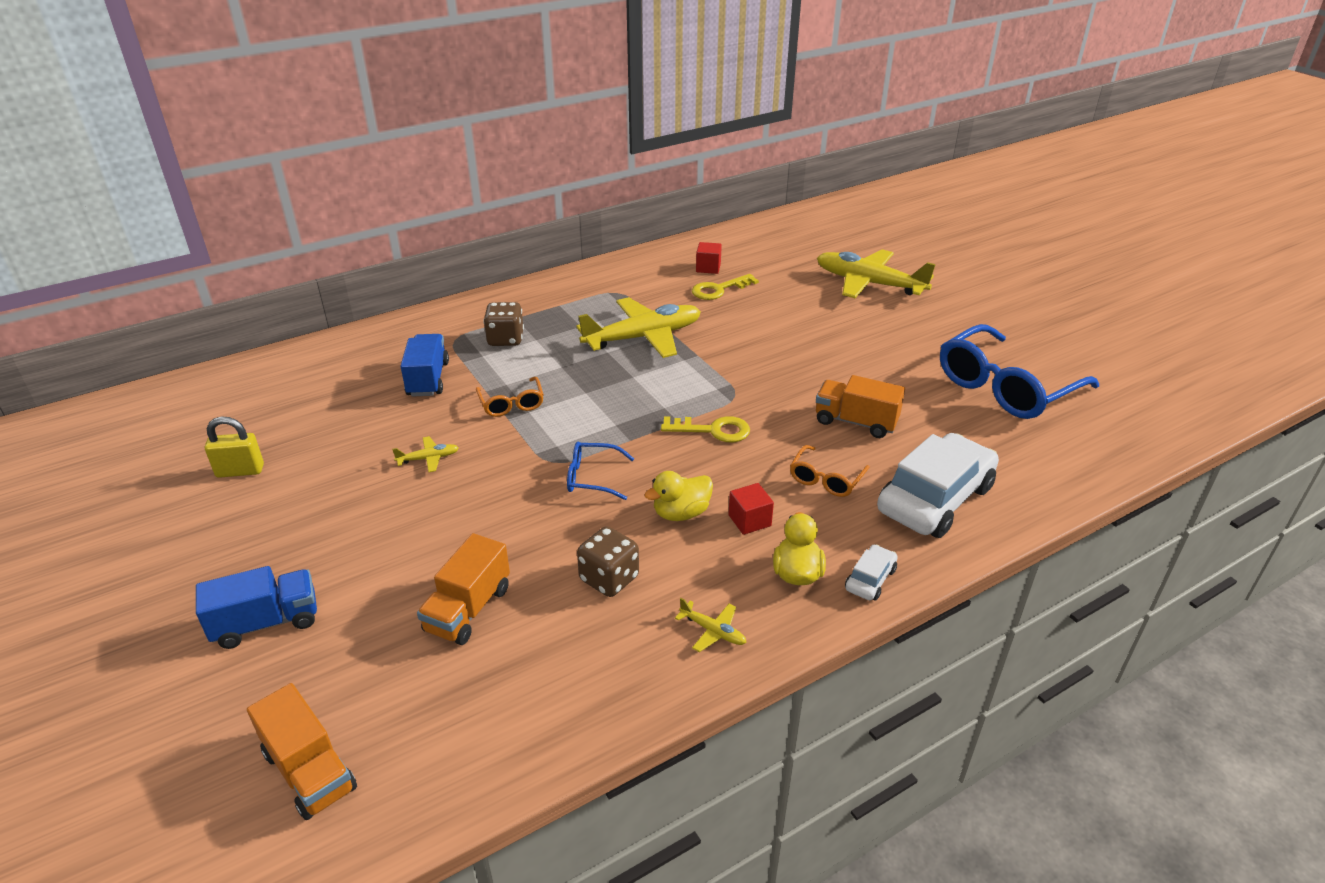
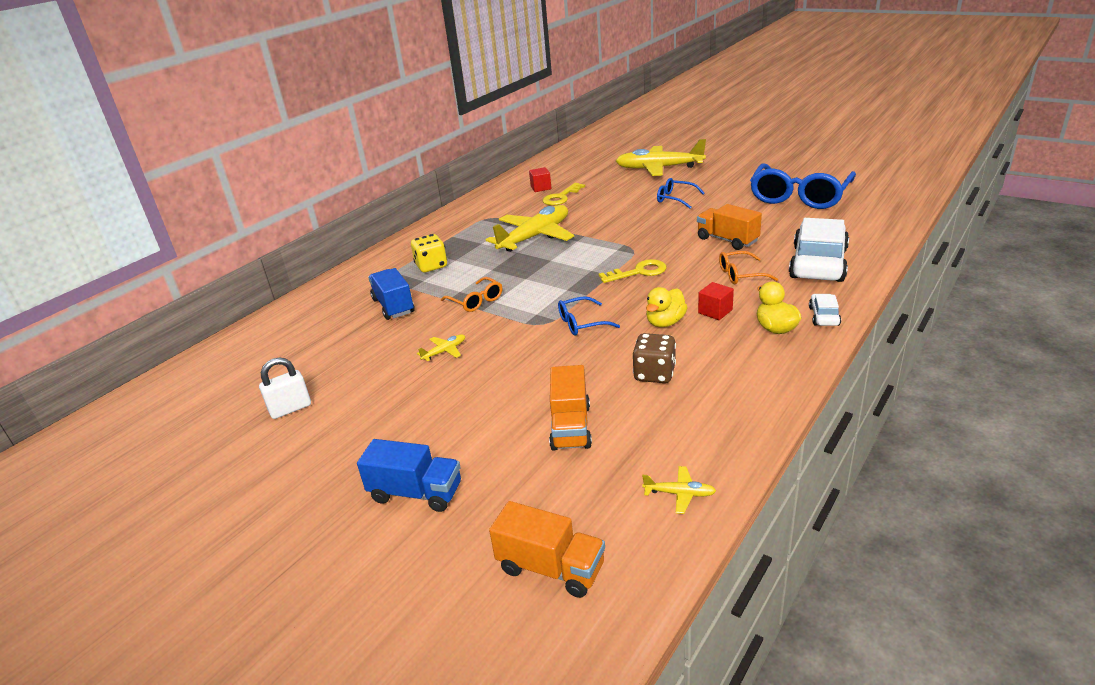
camera: 20 degrees left, 5 degrees down
blue truck [196,566,317,649] -> blue truck turned 60 degrees clockwise [357,439,461,512]
yellow padlock [205,417,264,478] -> white padlock [259,357,311,419]
brown dice [483,302,524,346] -> yellow dice [411,234,447,272]
yellow plane [675,598,747,652] -> yellow plane moved to [642,466,716,514]
orange glasses [790,445,870,497] -> orange glasses turned 75 degrees clockwise [719,251,778,284]
orange truck [816,375,905,438] -> orange truck turned 45 degrees clockwise [697,204,762,250]
none -> blue glasses [657,178,704,209]

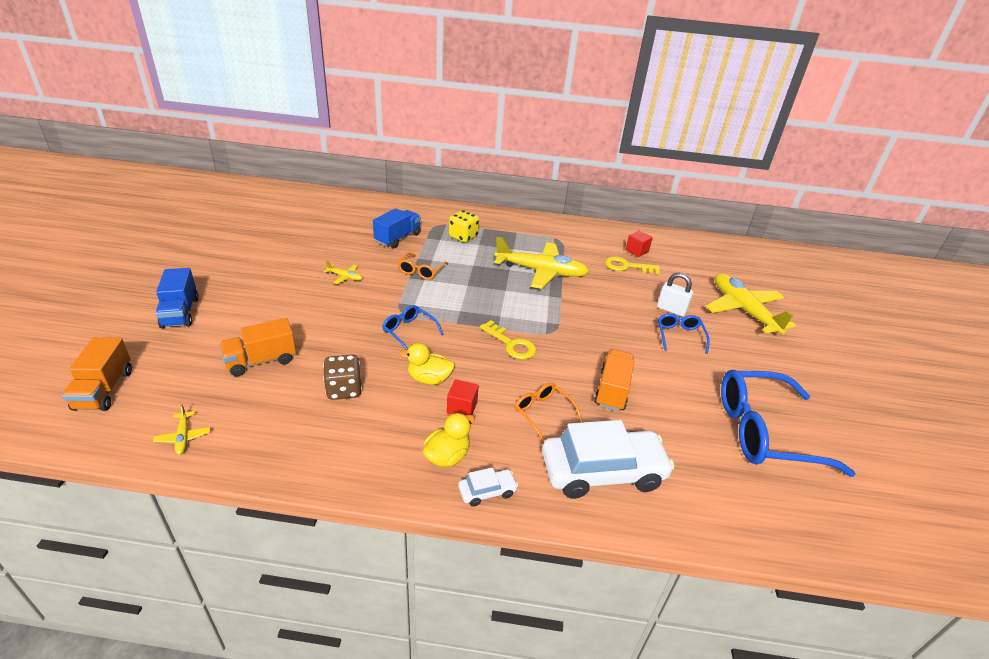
camera: 55 degrees right, 5 degrees up
white padlock [259,357,311,419] -> white padlock moved to [657,272,693,316]

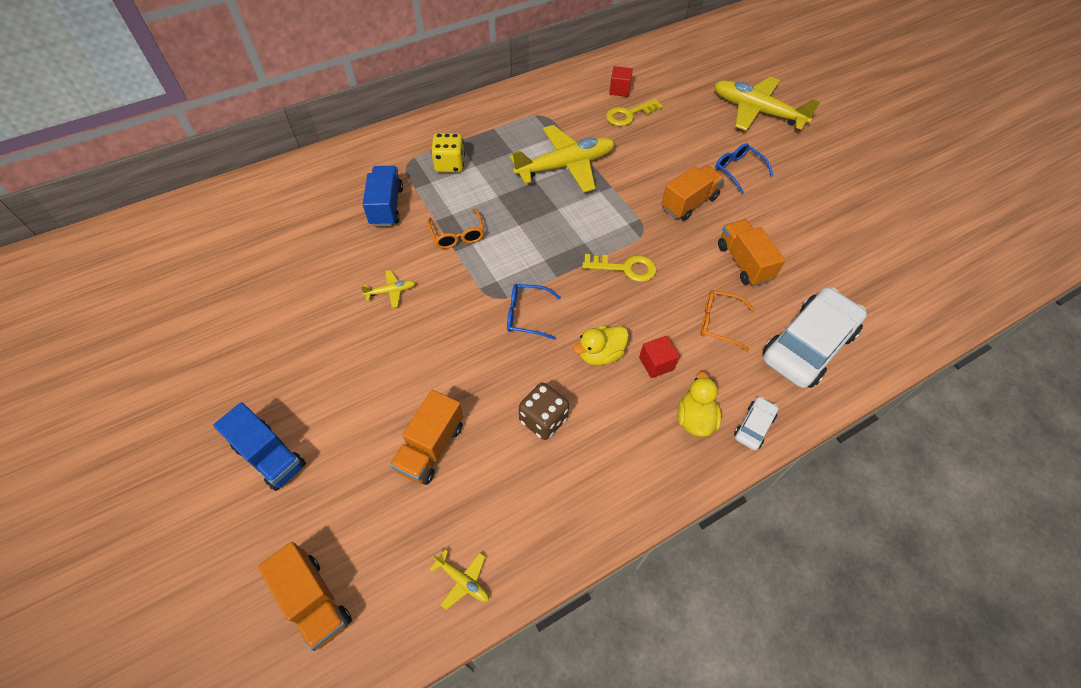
camera: 35 degrees left, 20 degrees up
white padlock [657,272,693,316] -> none
blue glasses [721,370,856,477] -> none
none -> orange truck [661,165,725,221]

